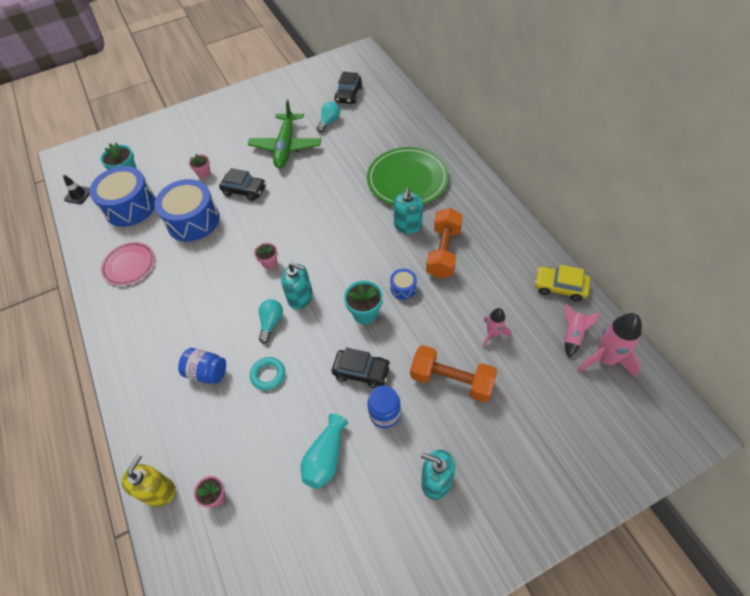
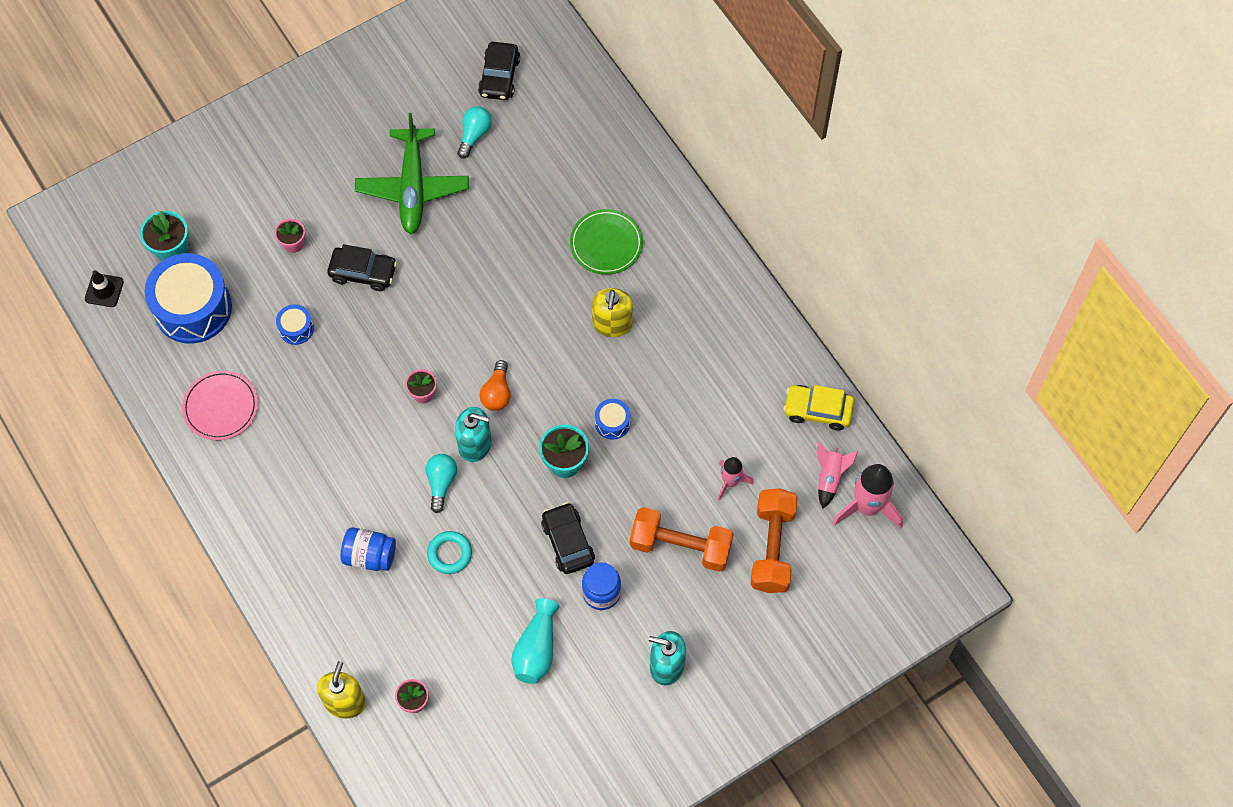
camera: 10 degrees left, 10 degrees up
blue drum [154,179,219,241] -> blue drum [276,304,314,345], size x0.45
black car [332,348,391,388] -> black car turned 120 degrees counterclockwise [541,502,595,574]
green plate [367,147,449,205] -> green plate [570,209,643,275], size x0.61
turquoise soap dispenser [393,188,423,234] -> yellow soap dispenser [592,288,633,337]
orange dumbbell [426,208,463,278] -> orange dumbbell moved to [750,488,798,593]
none -> orange light bulb [479,360,511,411]

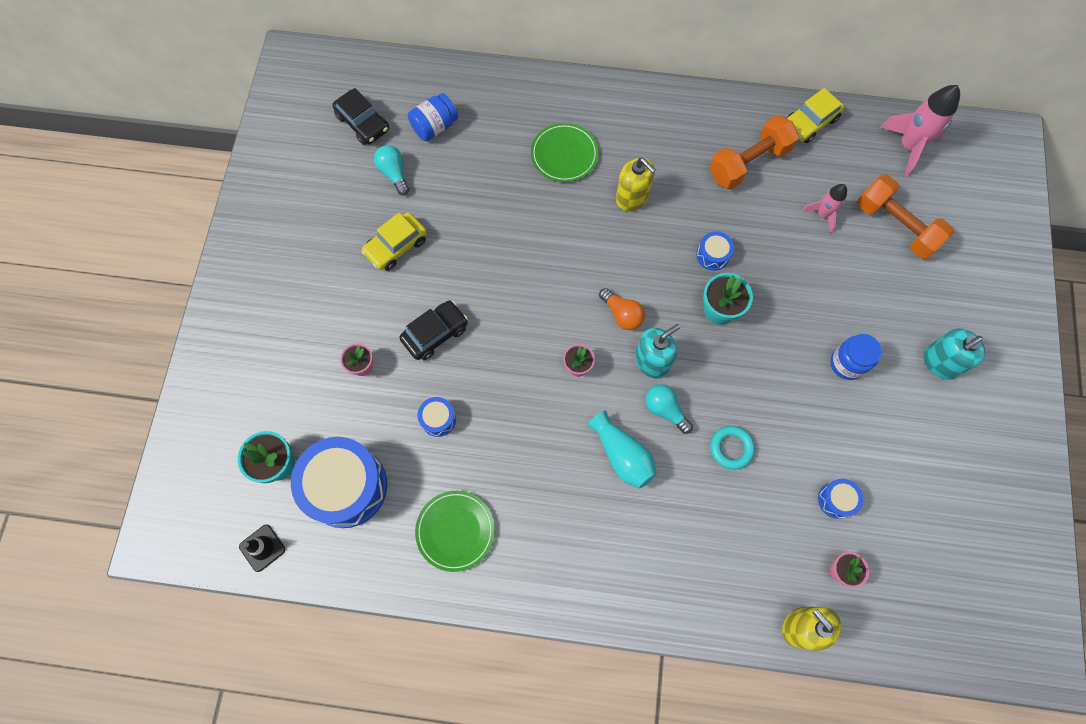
camera: 50 degrees left, 5 degrees up
pink plate [182,370,258,440] -> green plate [415,491,495,572]
blue jar [340,527,396,571] -> blue jar moved to [408,93,458,141]
green plane [355,113,469,234] -> yellow car [362,212,427,271]
turquoise vase [511,598,560,684] -> turquoise vase moved to [587,411,657,488]
black car [541,502,595,574] -> none
orange dumbbell [630,507,733,572] -> orange dumbbell moved to [709,115,799,189]
pink rocket [817,442,858,509] -> none
none -> blue drum [818,479,863,519]

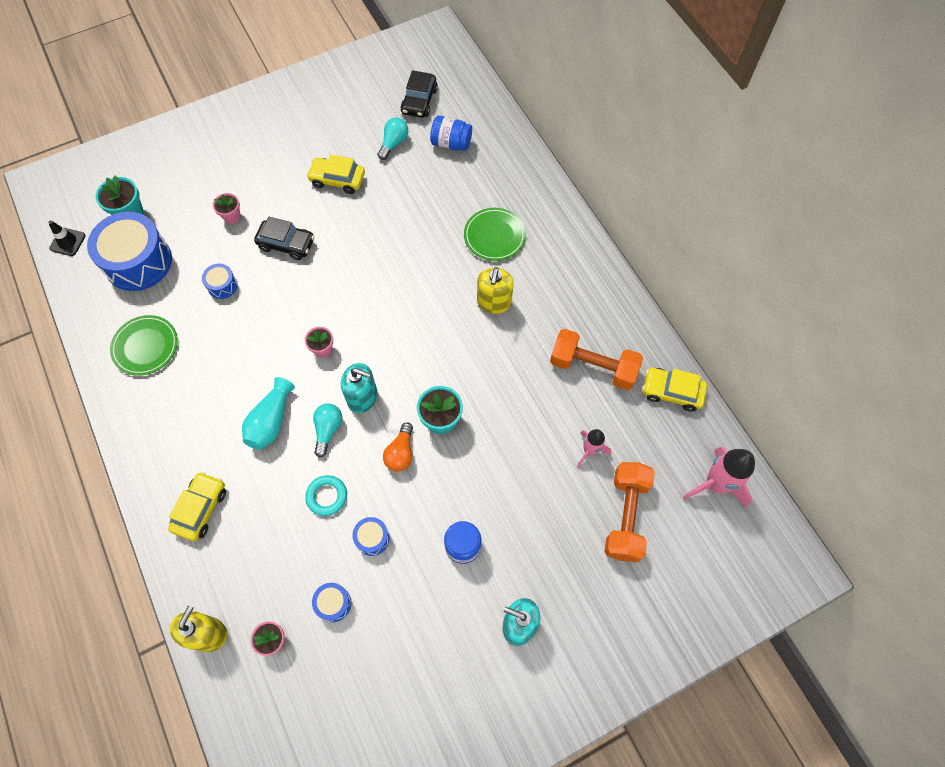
camera: 55 degrees right, 5 degrees down
orange light bulb [599,288,645,330] -> orange light bulb moved to [383,422,413,472]
blue drum [696,231,734,271] -> blue drum moved to [352,517,390,556]
none -> yellow car [168,472,226,541]

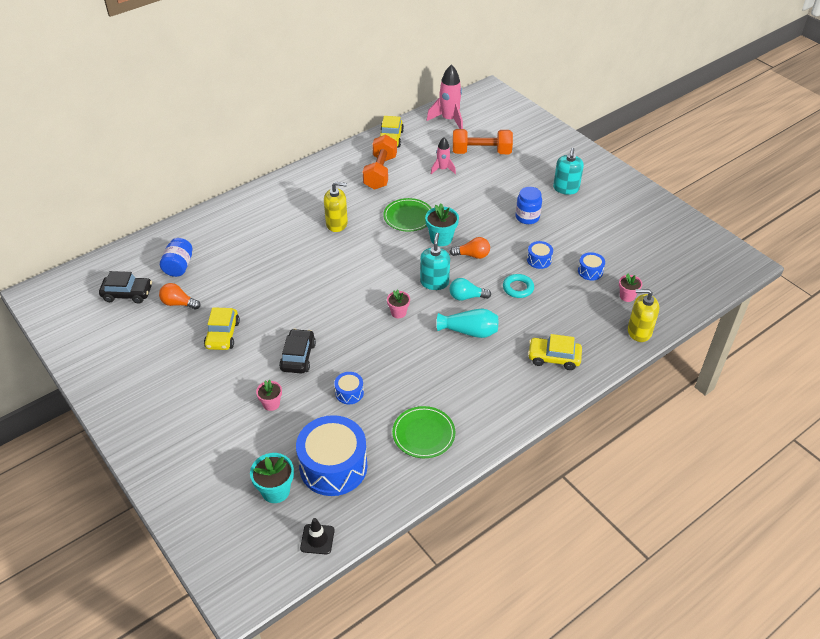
camera: 100 degrees left, 20 degrees down
turquoise light bulb [377,118,409,160] -> orange light bulb [159,283,200,310]
green plate [464,208,526,261] -> green plate moved to [383,198,432,232]

